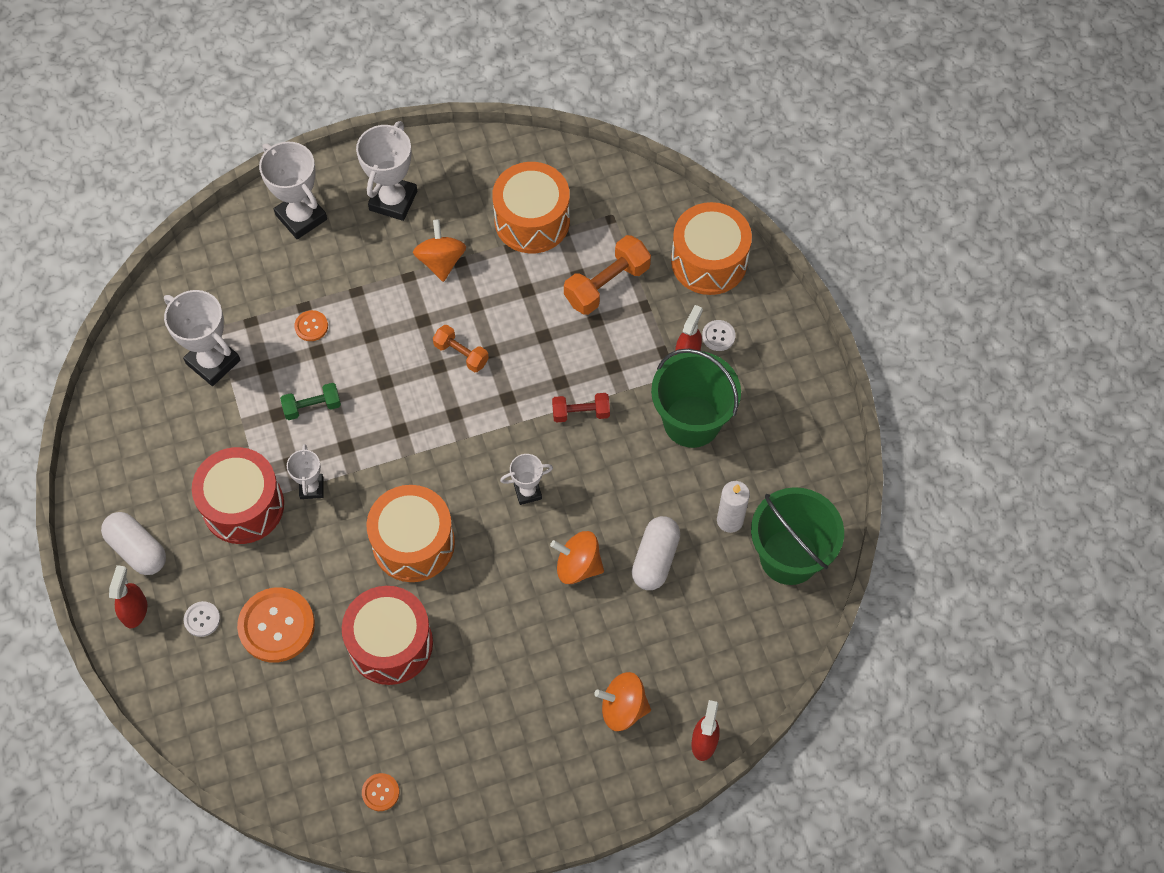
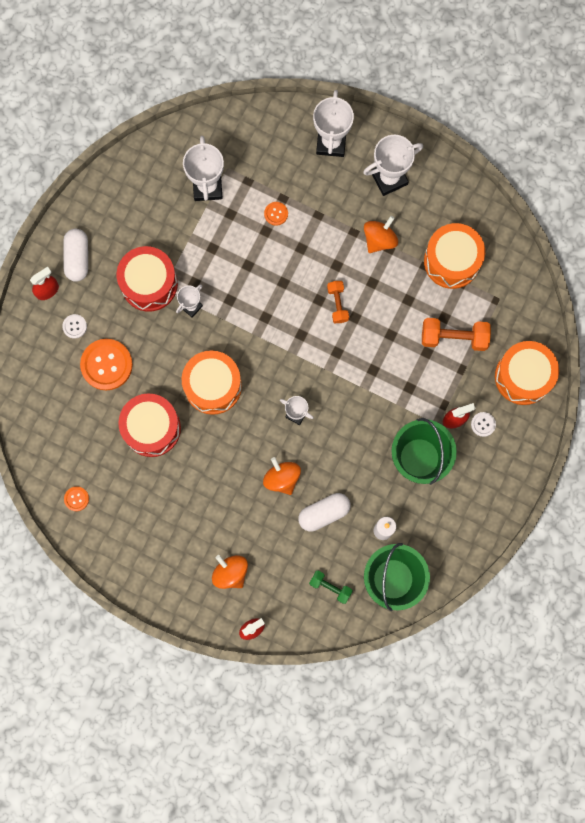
camera: 45 degrees right, 15 degrees up
green dumbbell [280,383,341,420] -> green dumbbell moved to [309,571,352,604]
red dumbbell [552,393,610,423] -> none

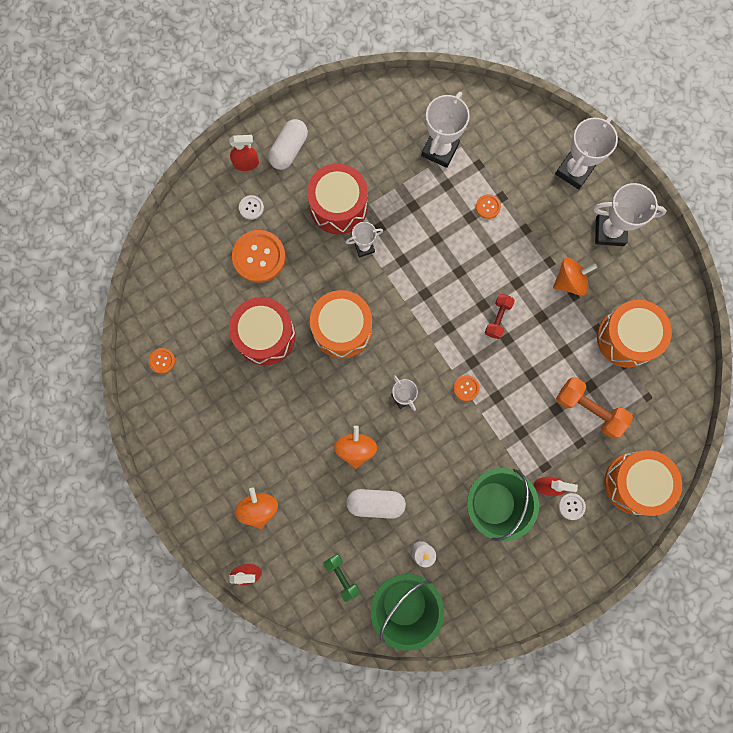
camera: 30 degrees right, 0 degrees up
orange dumbbell [327,281,349,323] -> red dumbbell [485,294,515,339]
none -> orange button [453,375,480,401]

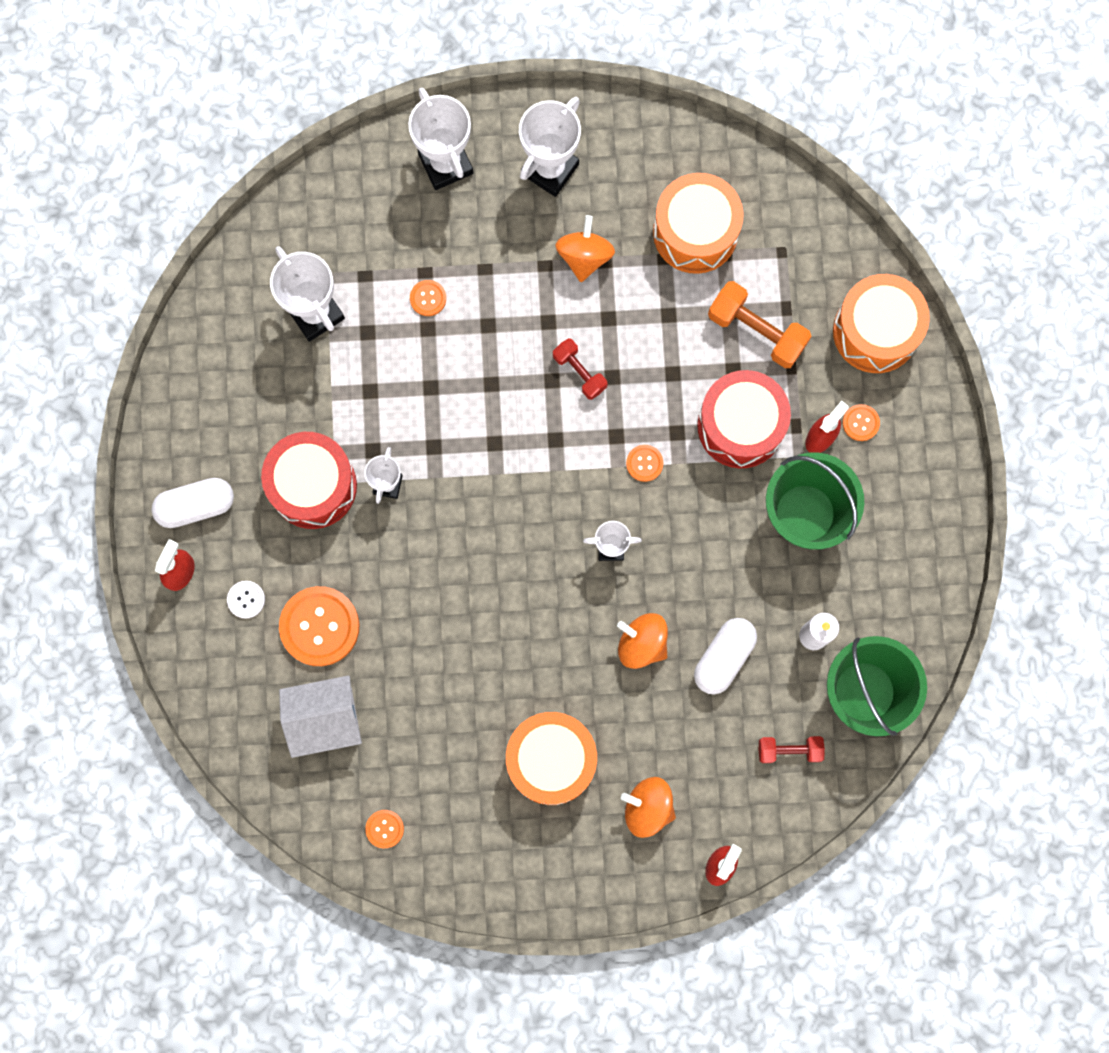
camera: 60 degrees left, 0 degrees up
red drum [229,297,295,365] -> red drum moved to [697,370,791,468]
white capsule [268,119,308,170] -> white capsule turned 75 degrees counterclockwise [151,478,234,528]
orange drum [310,290,372,358] -> orange drum moved to [506,712,597,805]
green dumbbell [324,554,360,602] -> red dumbbell [759,736,825,763]
orange dumbbell [556,377,633,438] -> orange dumbbell turned 60 degrees clockwise [708,281,811,368]
white button [559,493,586,520] -> orange button [843,404,880,441]
none -> white house [279,675,362,758]

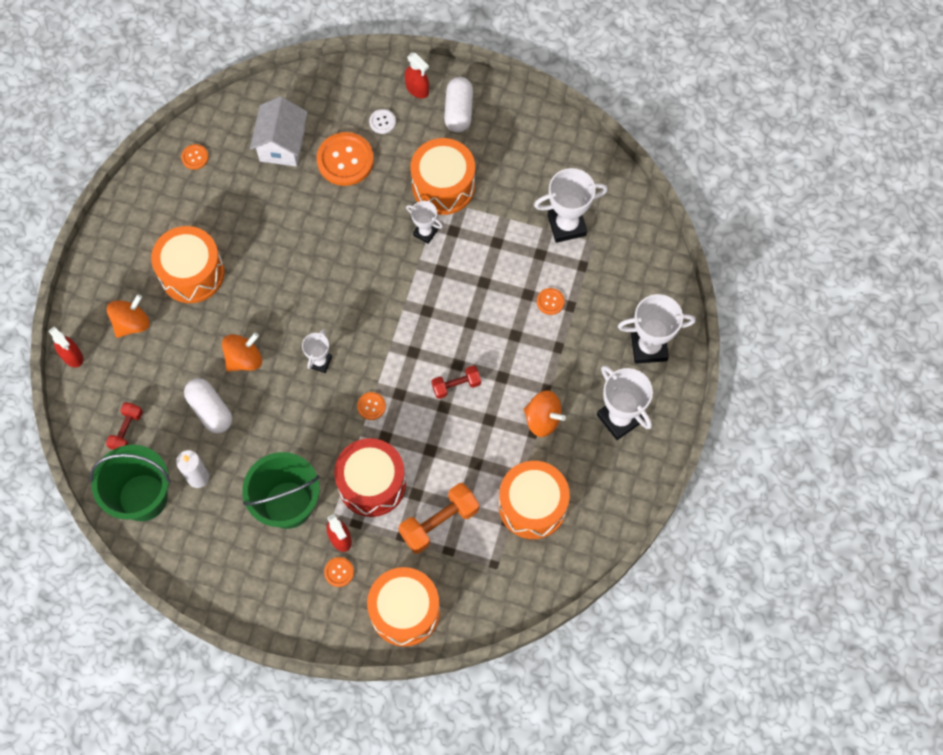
camera: 110 degrees right, 10 degrees down
red drum [261,432,357,529] -> orange drum [410,138,475,215]

